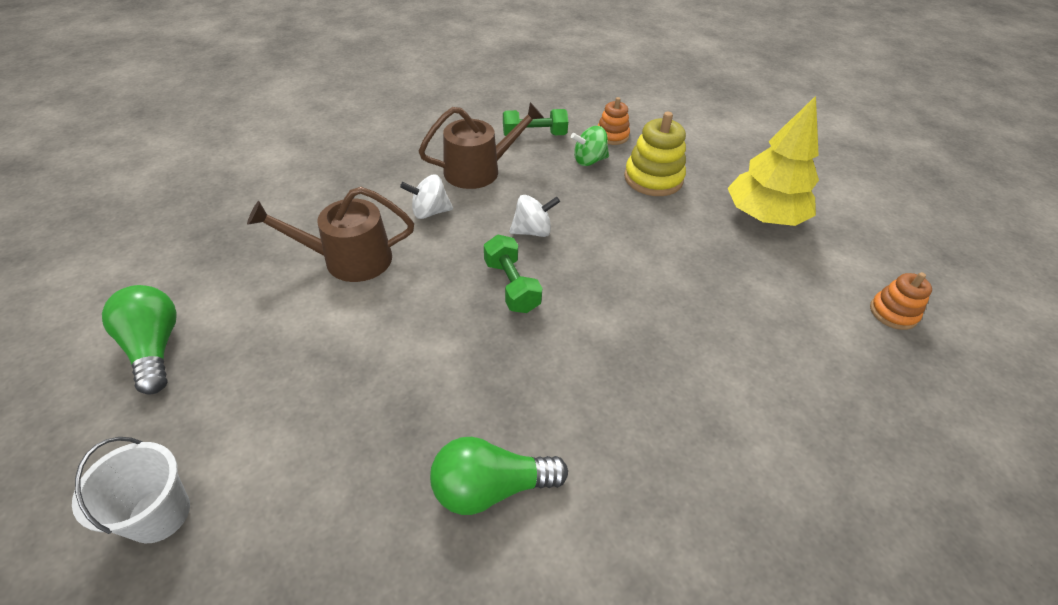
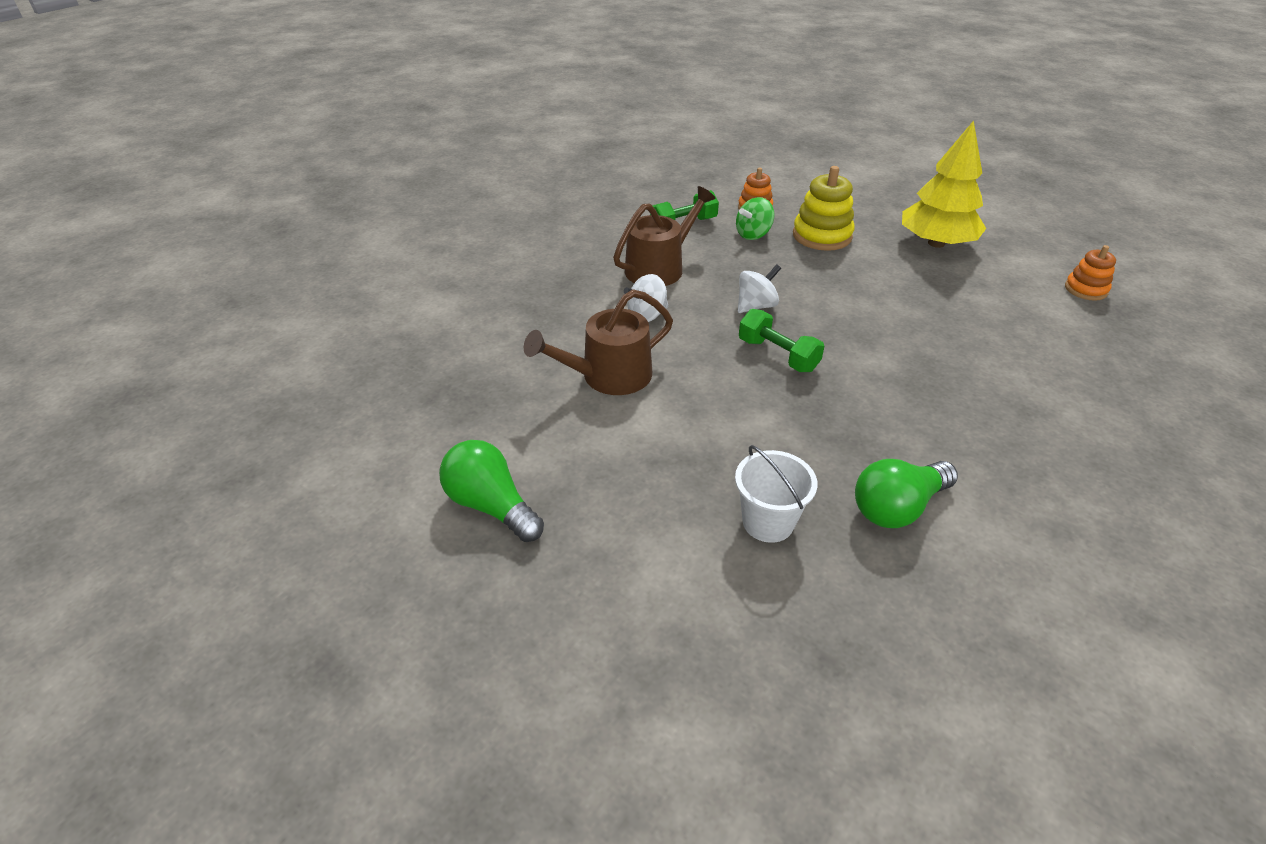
camera: 20 degrees left, 5 degrees down
white bucket [72,437,190,543] -> white bucket moved to [735,445,817,543]

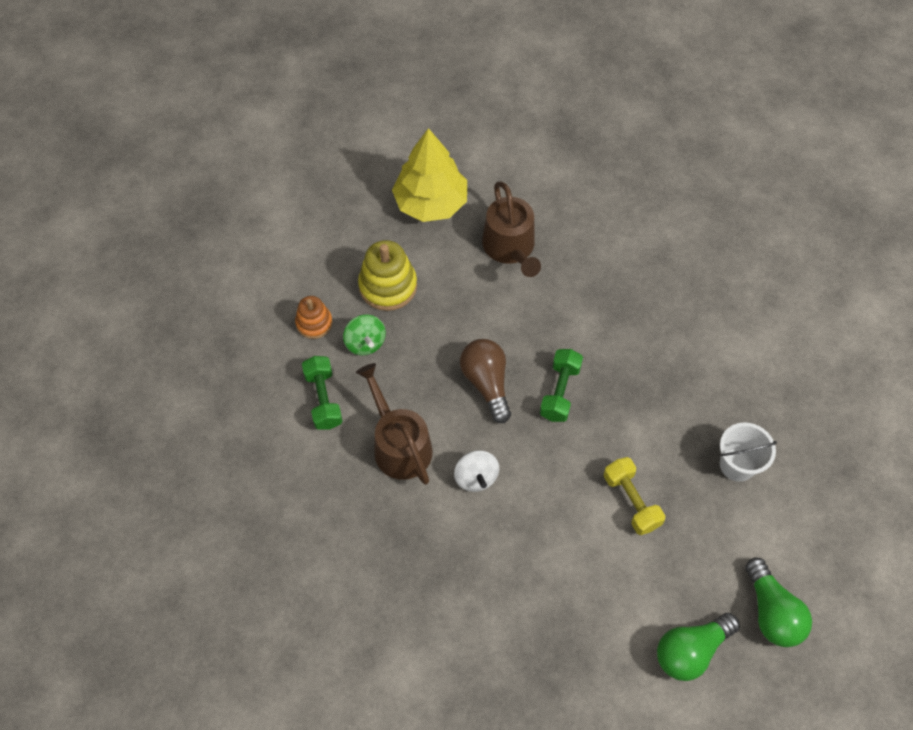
camera: 75 degrees left, 20 degrees up
brown watering can [524,289,673,395] -> brown watering can moved to [482,181,541,277]
white spinning top [738,264,781,313] -> brown light bulb [460,339,511,423]
green dumbbell [739,309,824,372] -> green dumbbell turned 45 degrees counterclockwise [540,349,583,422]
green light bulb [855,459,958,528] -> green light bulb moved to [745,557,812,647]
orange stacking toy [1065,245,1116,301] -> none
none -> yellow dumbbell [604,457,665,535]

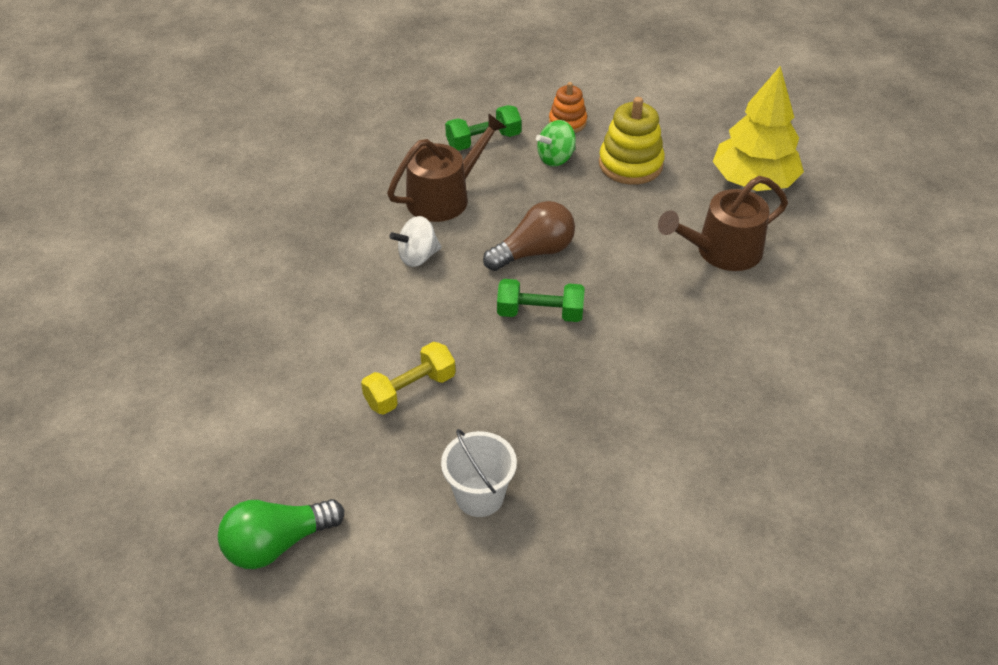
camera: 80 degrees right, 15 degrees down
green light bulb [657,613,740,681] -> none

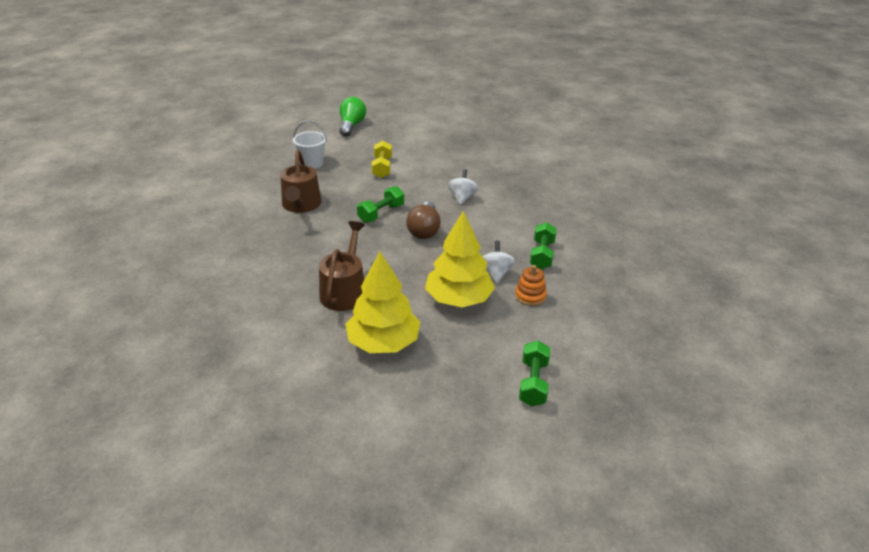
camera: 125 degrees right, 10 degrees down
brown watering can [387,113,506,222] -> brown watering can moved to [281,150,322,213]
green spinning top [536,120,576,167] -> white spinning top [483,241,515,283]
yellow stacking toy [599,97,665,185] -> yellow tree [425,211,495,307]
none -> green dumbbell [519,341,550,406]

